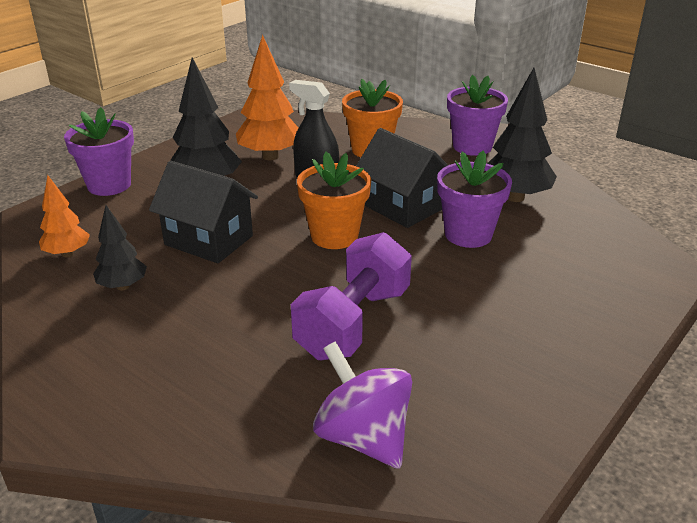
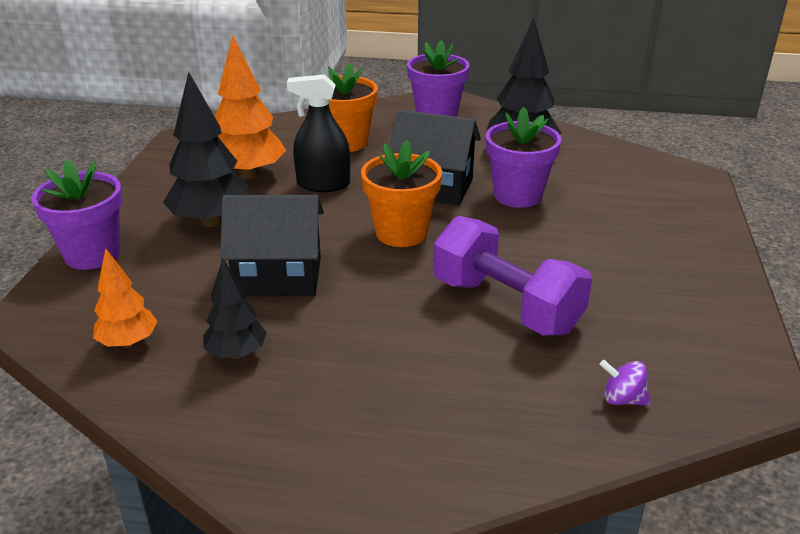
camera: 30 degrees left, 0 degrees up
purple dumbbell [291,232,412,360] -> purple dumbbell turned 45 degrees counterclockwise [433,216,592,336]
purple spinning top [313,341,412,469] -> purple spinning top [599,360,651,406], size x0.47

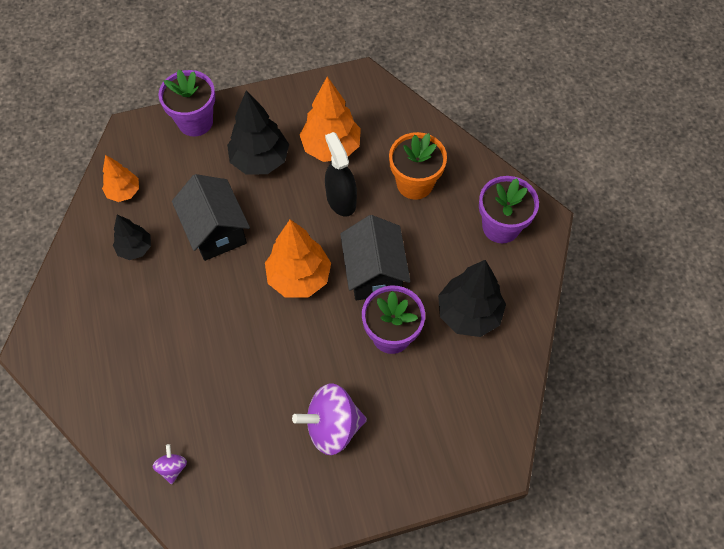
camera: 65 degrees right, 30 degrees up
orange flower pot [361,140,442,247] -> orange tree [265,219,331,297]
purple dumbbell [433,216,592,336] -> none
none -> purple spinning top [292,383,367,455]

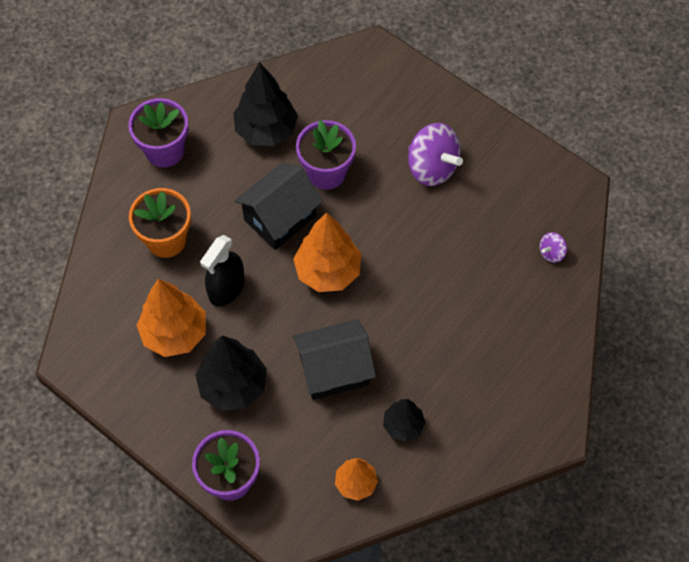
camera: 125 degrees left, 0 degrees up
black house [172,174,250,261] -> black house turned 45 degrees clockwise [293,319,376,400]

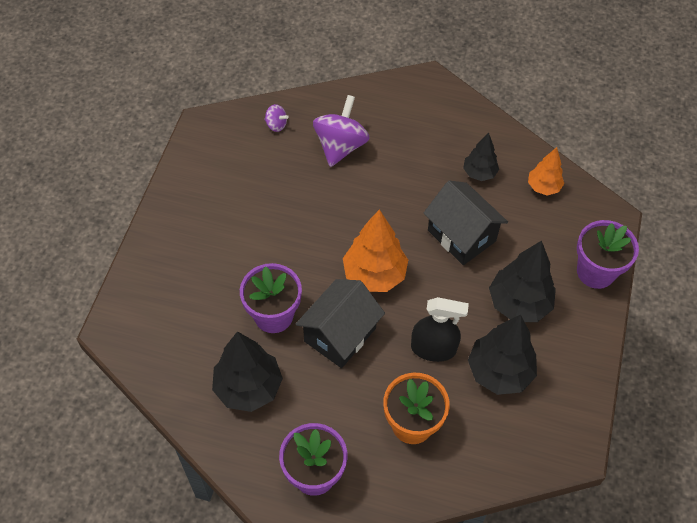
camera: 115 degrees left, 5 degrees down
orange tree [136,279,206,357] -> black tree [468,315,537,395]
black house [234,163,323,250] -> black house turned 75 degrees counterclockwise [296,279,385,368]
purple spinning top [408,123,463,186] -> purple spinning top moved to [313,95,370,167]

